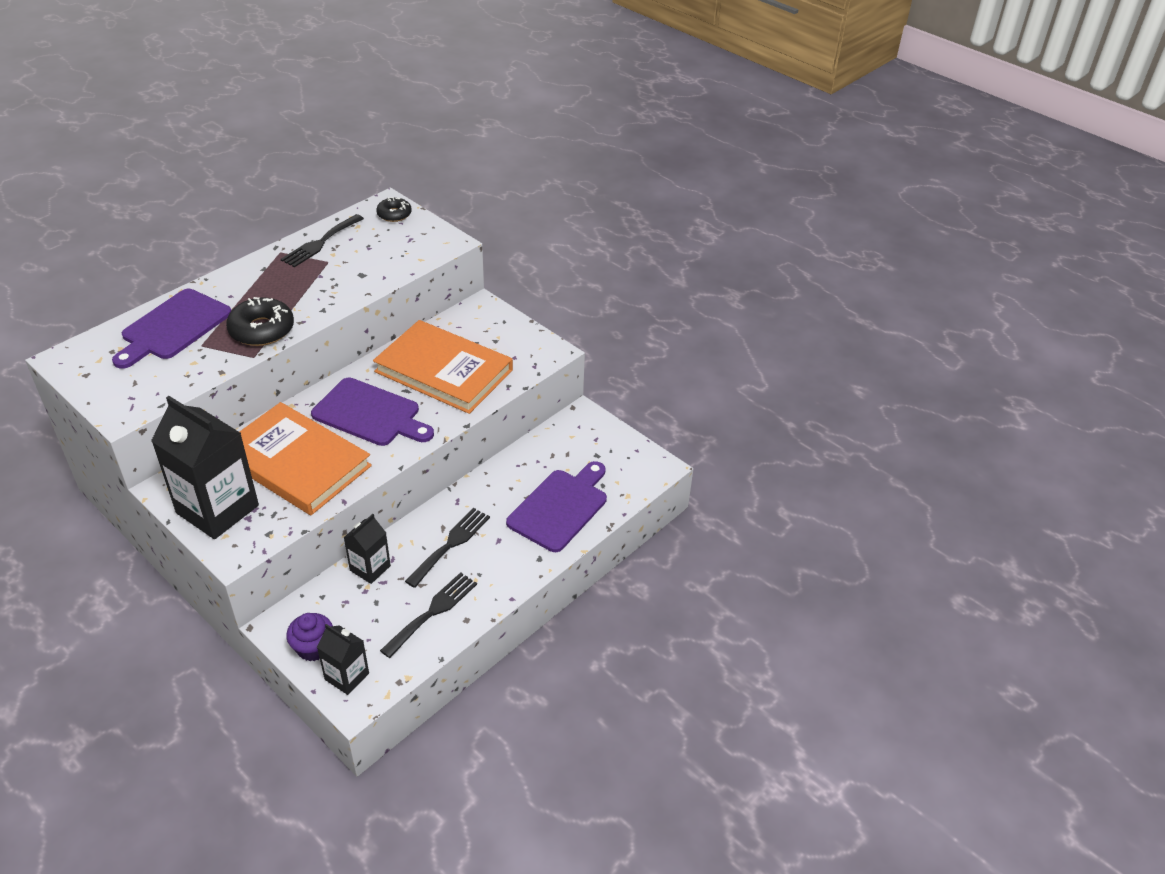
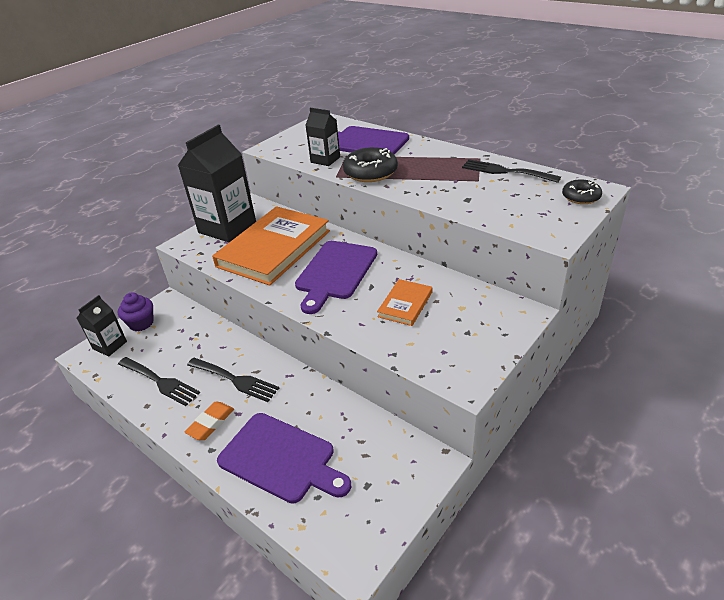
camera: 90 degrees right, 5 degrees down
black carton [343,514,391,584] -> black carton moved to [305,108,340,166]
orange book [373,320,513,414] -> orange book [377,279,432,326], size x0.47
none -> orange eraser [184,402,234,440]

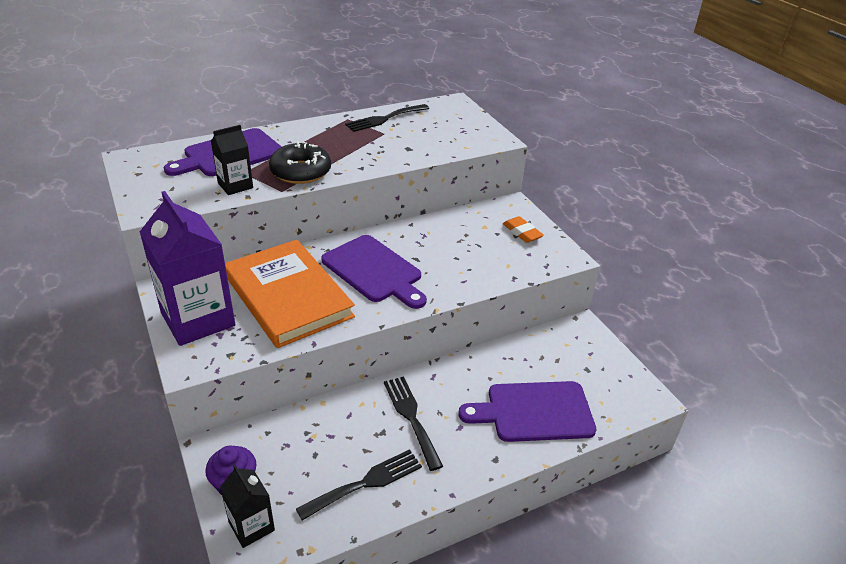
camera: 70 degrees left, 0 degrees up
black carton [178,125,256,242] -> purple carton [140,191,235,346]
orange eraser [184,402,234,440] -> orange eraser moved to [503,216,544,243]
black fork [187,358,279,402] -> black fork turned 75 degrees counterclockwise [384,377,443,471]
purple cutting board [217,413,351,504] -> purple cutting board turned 150 degrees counterclockwise [458,381,596,442]
orange book [377,279,432,326] -> none
black donut [562,179,602,204] -> none

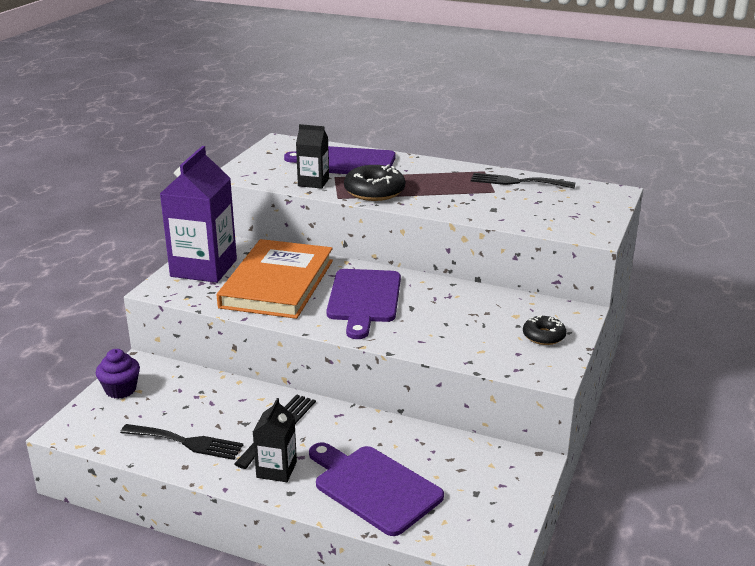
camera: 50 degrees right, 10 degrees down
black carton [220,465,275,548] -> black carton moved to [253,398,297,482]
orange eraser [503,216,544,243] -> black donut [523,315,566,345]

